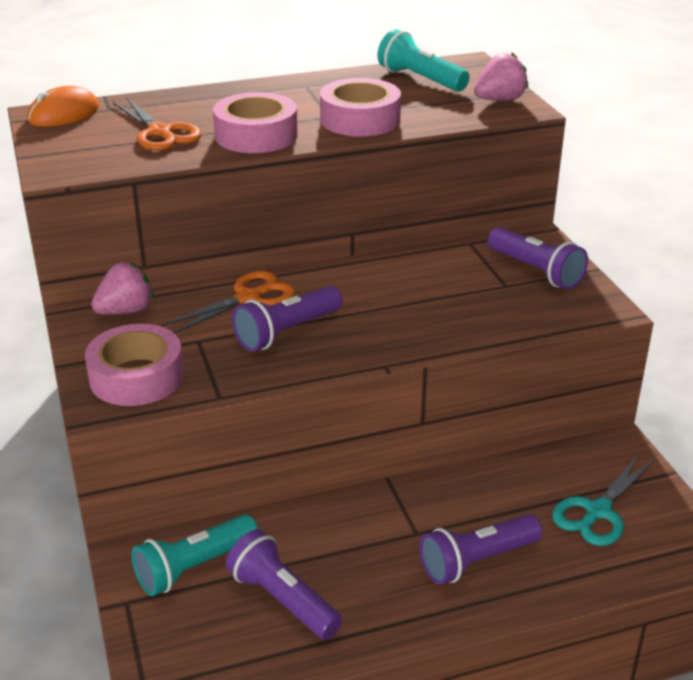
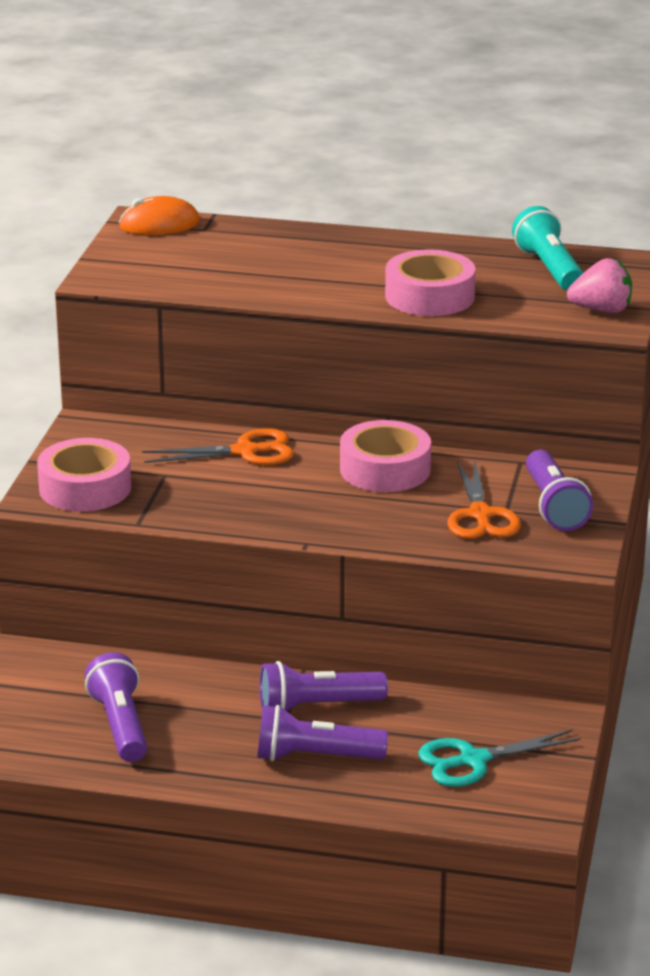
camera: 30 degrees right, 5 degrees down
pink strawberry [91,262,154,315] -> none
orange scissors [112,97,202,151] -> orange scissors moved to [448,461,521,539]
turquoise flashlight [132,514,258,596] -> none
pink tape [213,92,298,153] -> pink tape moved to [340,420,431,492]
purple flashlight [232,286,342,352] -> purple flashlight moved to [260,661,388,711]

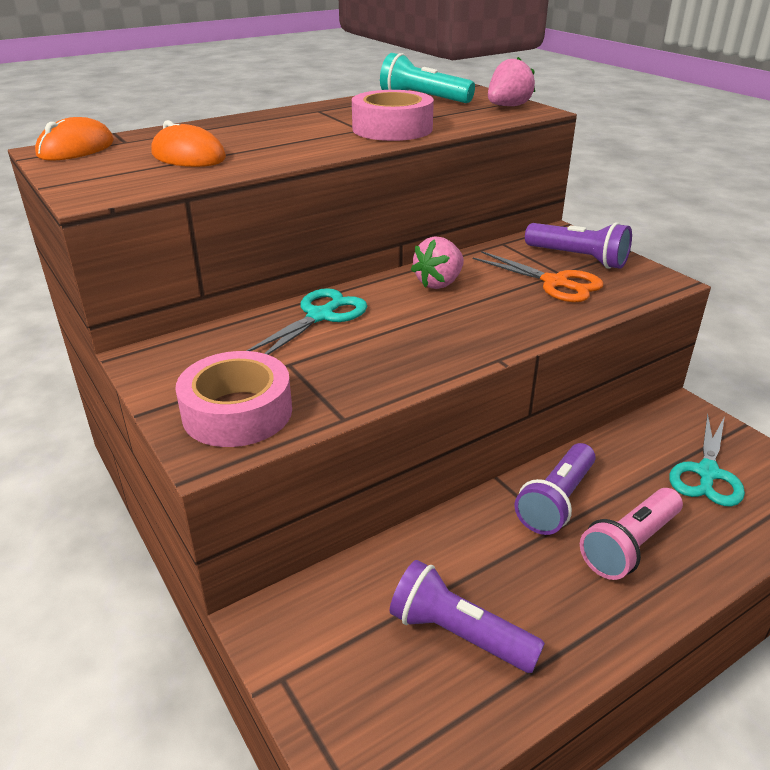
camera: 45 degrees left, 5 degrees up
orange scissors [142,428,294,465] -> turquoise scissors [246,288,367,355]
purple flashlight [257,705,388,761] -> pink flashlight [580,488,683,580]
pink tape [340,420,431,492] -> pink strawberry [411,236,464,289]
none -> orange mouse [151,120,226,167]

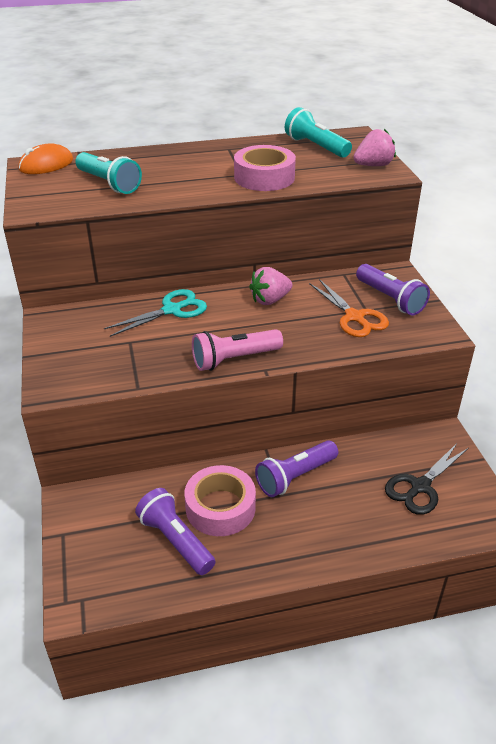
camera: 20 degrees right, 5 degrees up
orange mouse [151,120,226,167] -> turquoise flashlight [75,152,142,194]
pink tape [175,351,292,447] -> pink tape moved to [184,465,256,536]
pink flashlight [580,488,683,580] -> pink flashlight moved to [192,329,283,371]
turquoise scissors [669,414,745,507] -> black scissors [385,443,468,515]

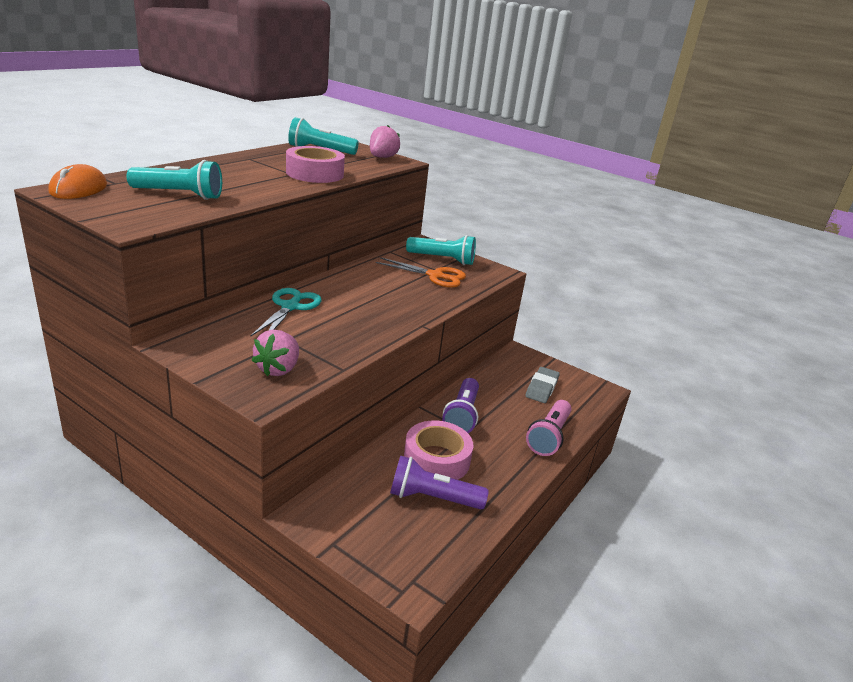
camera: 45 degrees left, 10 degrees down
pink flashlight [192,329,283,371] -> pink flashlight moved to [526,400,571,456]
pink strawberry [249,267,293,305] -> pink strawberry moved to [251,330,299,376]
purple flashlight [356,264,430,315] -> turquoise flashlight [406,235,476,265]
black scissors [385,443,468,515] -> grey eraser [526,367,560,403]

